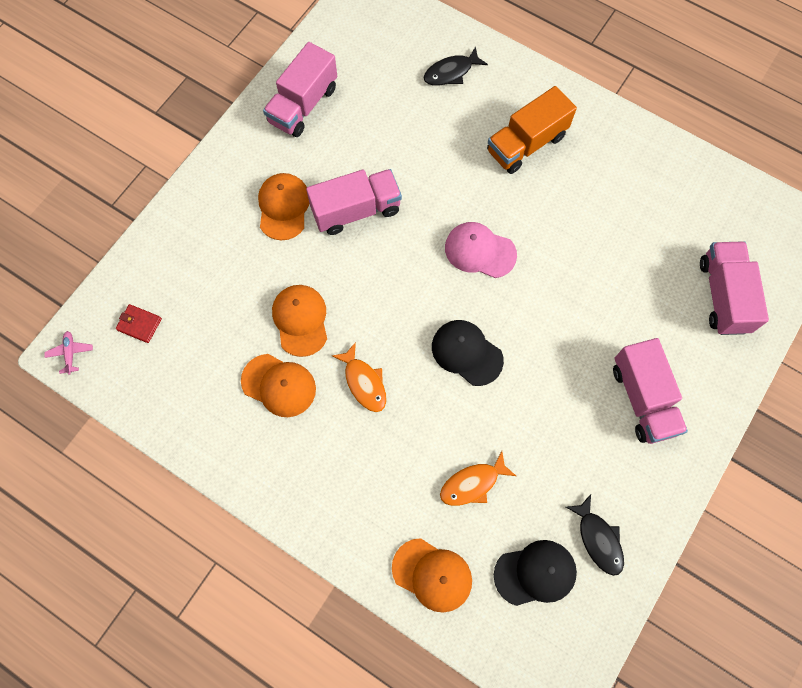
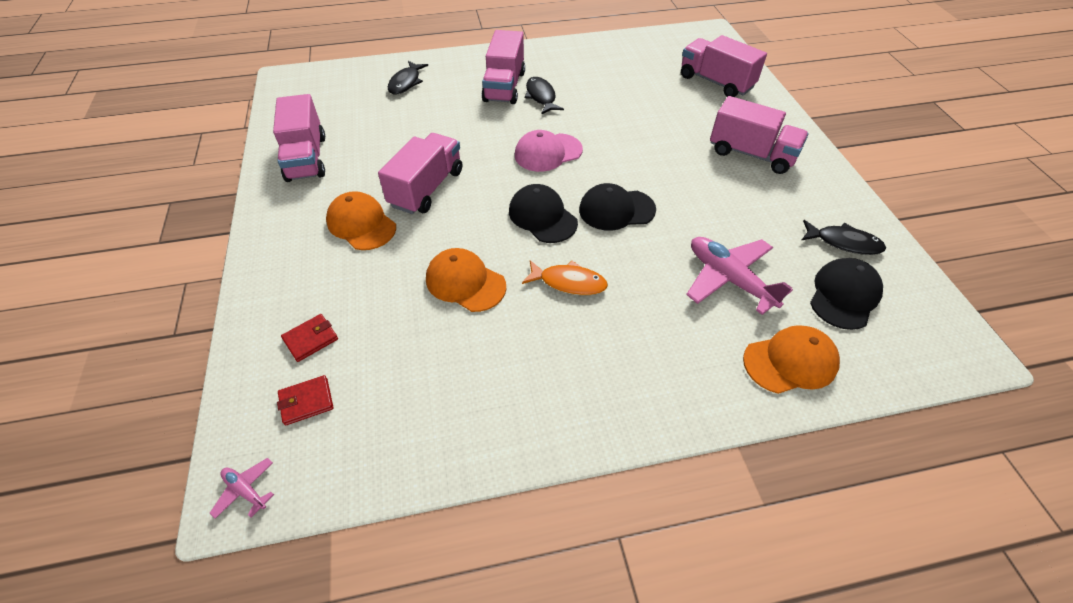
camera: 45 degrees left, 20 degrees down
orange cap [241,354,316,417] -> none
orange fish [440,451,516,506] -> pink plane [686,237,793,315]
orange truck [487,86,577,174] -> pink truck [482,30,525,104]
none -> red wallet [281,314,338,362]
none -> black cap [509,184,578,243]
none -> black fish [525,77,564,114]

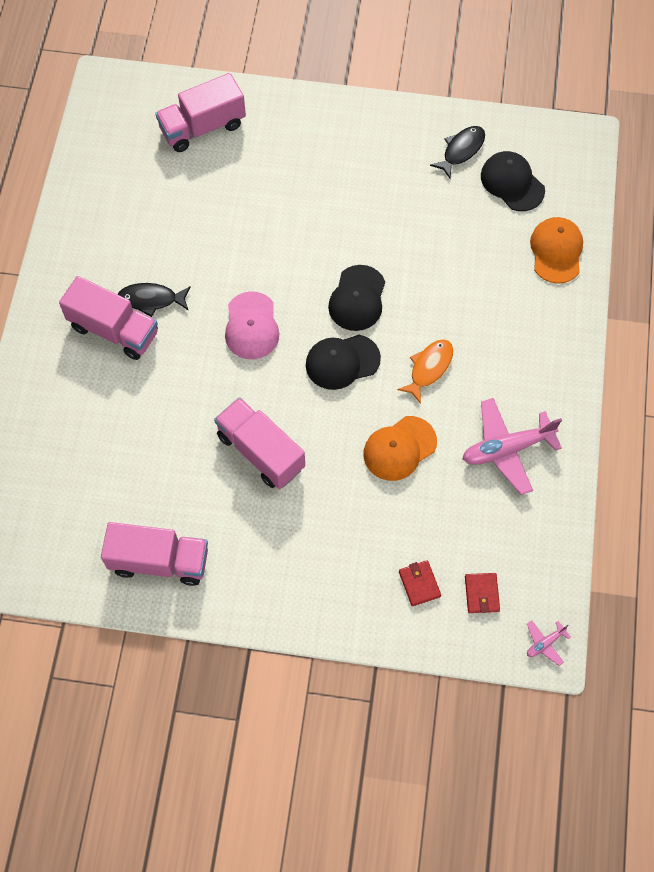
camera: 70 degrees left, 15 degrees up
orange cap [326,191,396,250] -> none
black fish [388,61,428,94] -> none
pink plane [686,237,793,315] -> pink plane moved to [463,398,562,495]
pink truck [710,96,809,174] -> none

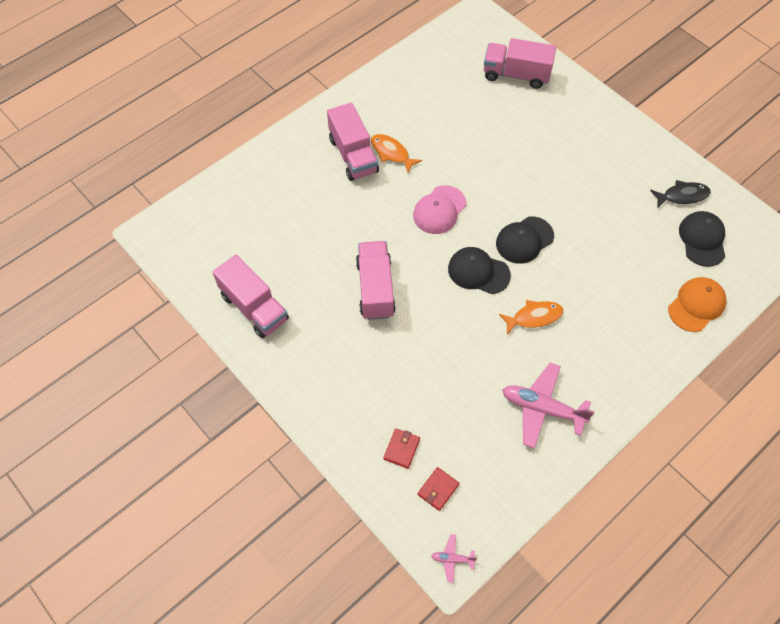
camera: 40 degrees right, 5 degrees down
black fish [118,283,191,317] -> orange fish [371,134,422,173]
orange cap [364,416,437,481] -> none

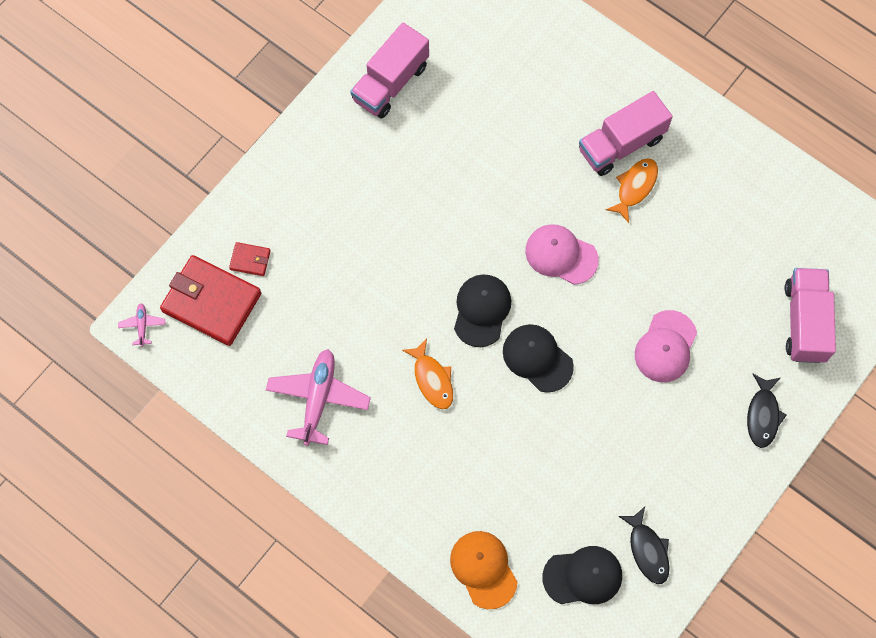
camera: 80 degrees right, 10 degrees up
pink truck [356,241,396,320] -> none
red wallet [417,467,459,511] -> red wallet [160,255,261,346], size x2.22
orange cap [668,277,727,332] -> orange cap turned 150 degrees counterclockwise [450,531,518,609]
none -> pink cap [635,310,697,382]
none -> black fish [747,374,787,448]

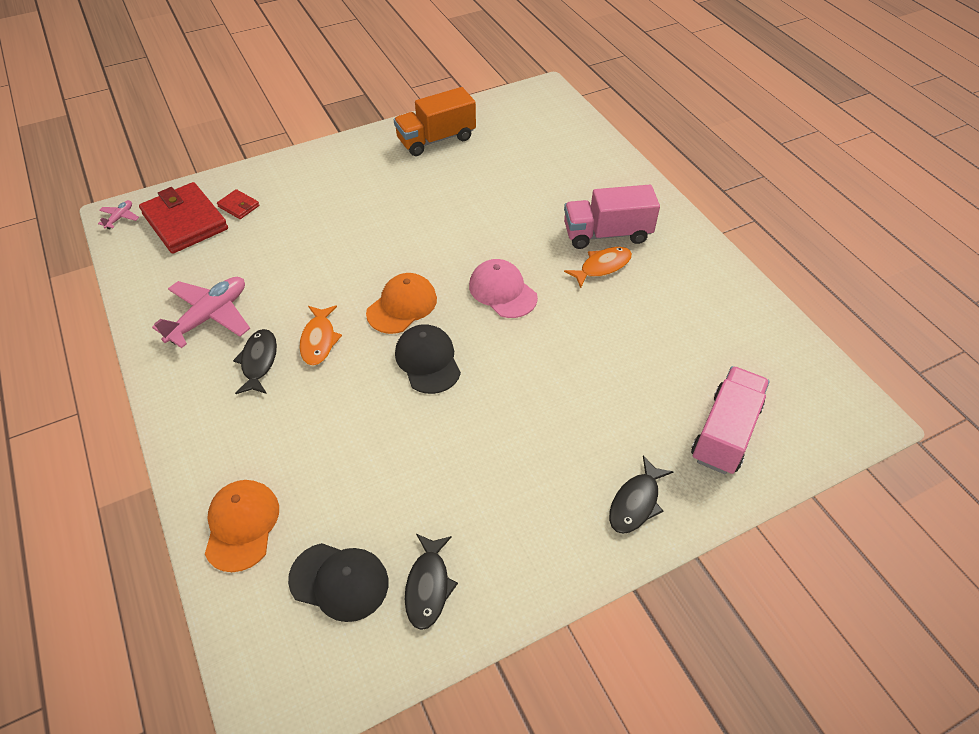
camera: 25 degrees right, 20 degrees down
pink truck [350,22,429,119] -> orange truck [394,87,476,156]
black cap [454,274,511,347] -> orange cap [366,273,437,334]
pink cap [635,310,697,382] -> none
none -> black fish [233,329,277,394]

